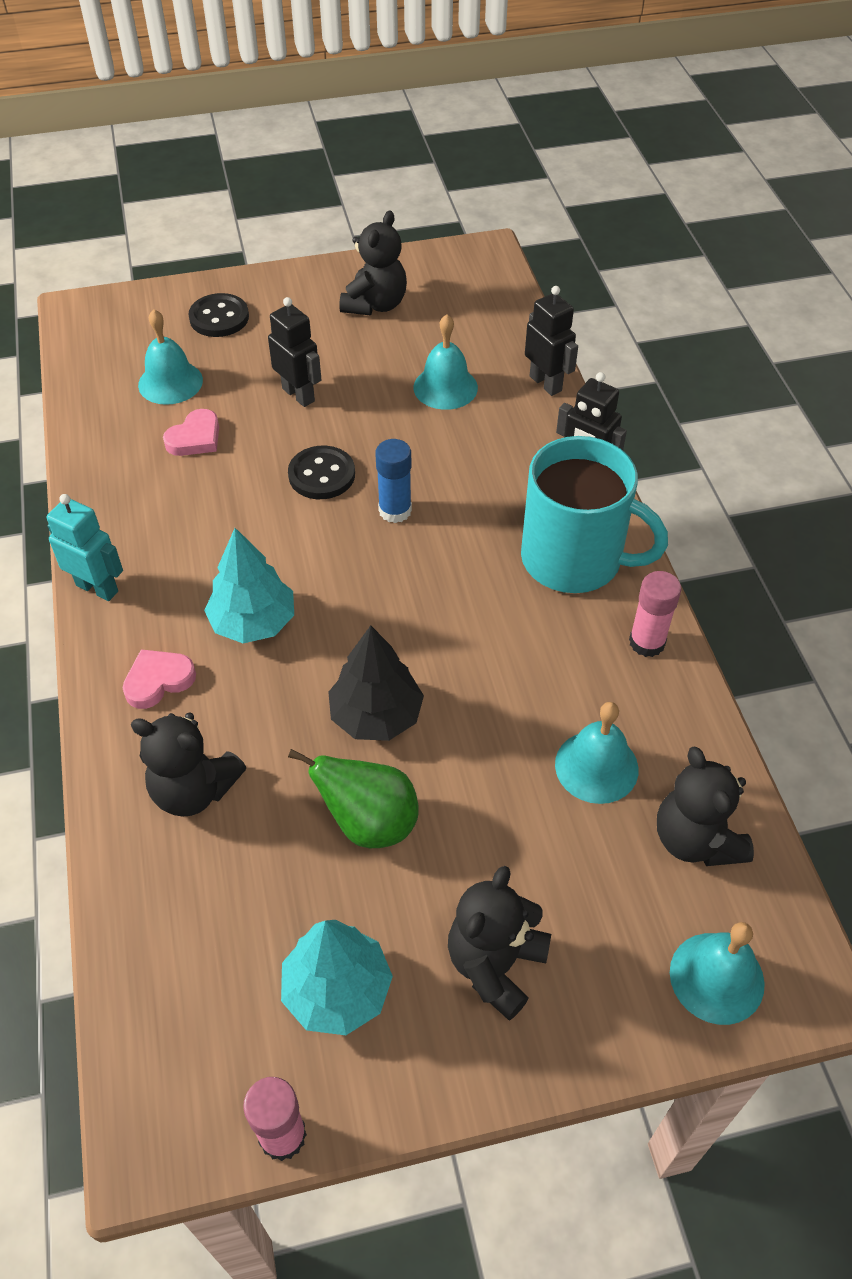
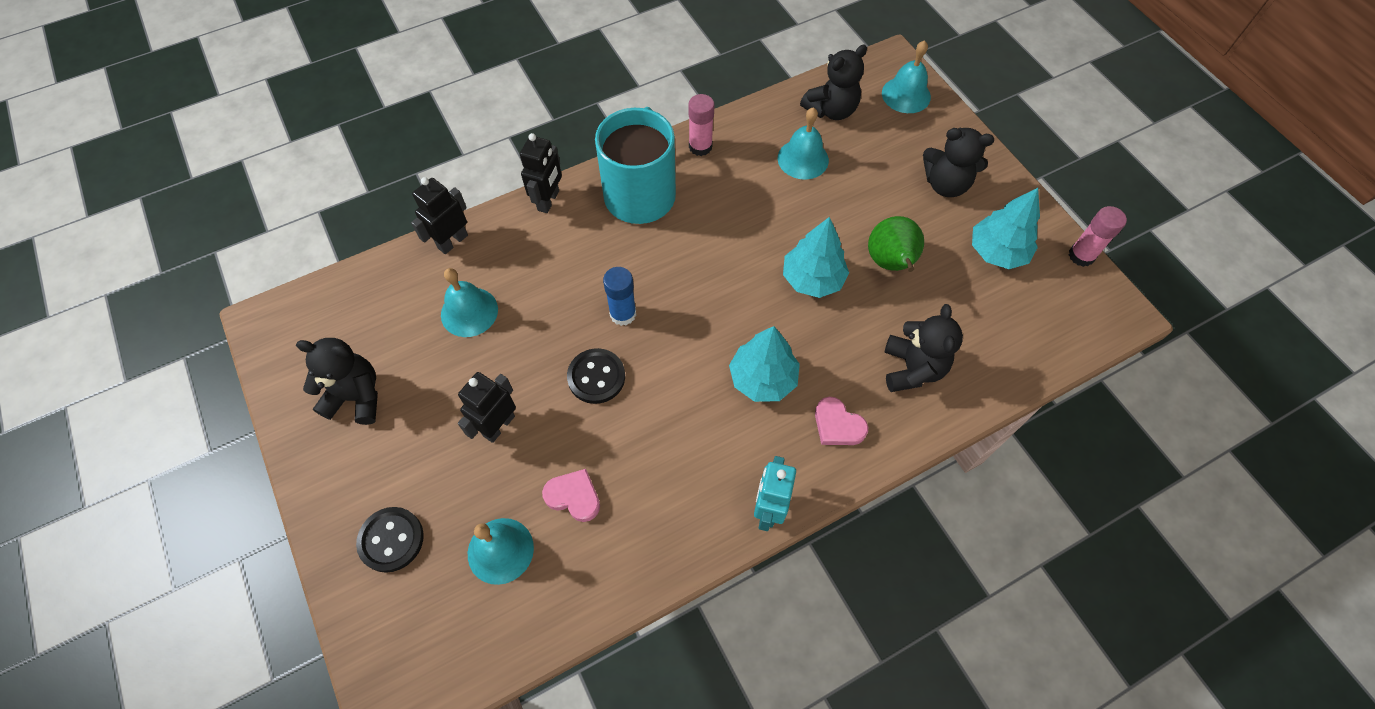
camera: 105 degrees left, 10 degrees up
black tree [328,625,424,741] -> turquoise tree [783,217,849,298]

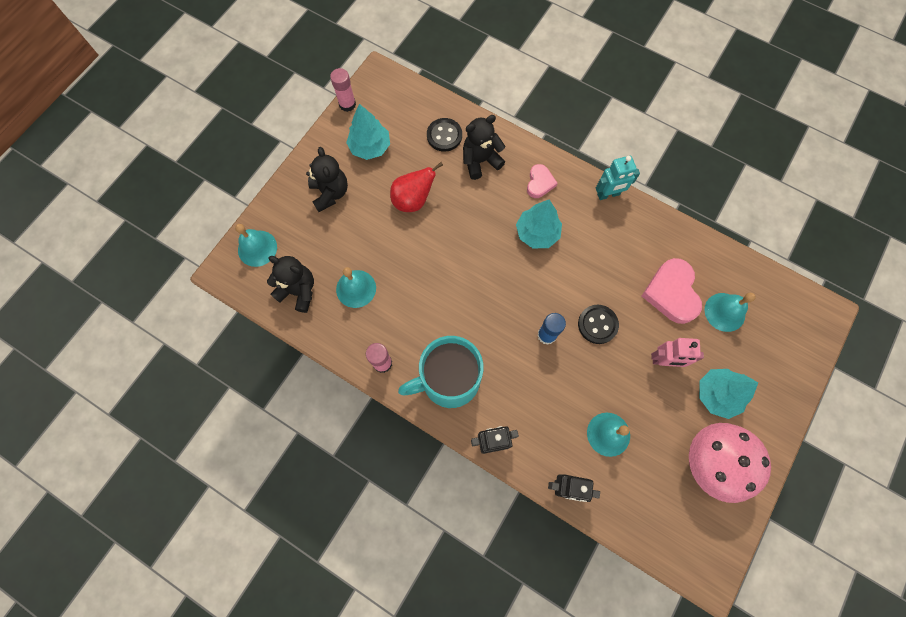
camera: 120 degrees left, 10 degrees up
black teddy bear [296,338,378,425] -> pink mushroom [689,423,771,503]
black button [356,507,424,573] -> black button moved to [427,118,462,152]
black robot [458,372,516,443] -> pink robot [651,338,704,367]
pink heart [542,469,600,522] -> pink heart [642,258,702,324], size x1.74
turquoise tree [783,217,849,298] -> turquoise tree moved to [699,369,758,419]
green pear [868,216,924,272] -> red pear [390,162,443,212]

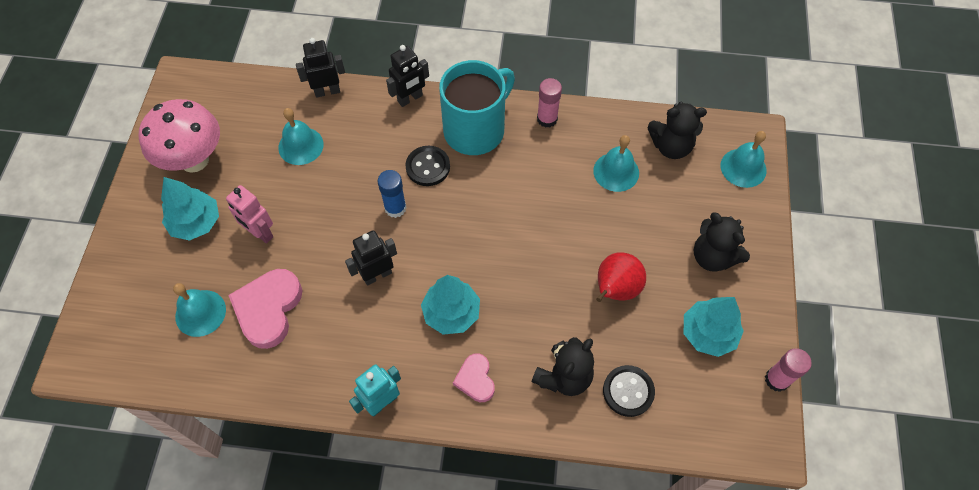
camera: 155 degrees right, 10 degrees down
black button [578,305,619,344] -> black button moved to [405,146,450,186]
pink heart [642,258,702,324] -> pink heart turned 135 degrees counterclockwise [228,269,302,349]
pink robot [651,338,704,367] -> pink robot turned 120 degrees counterclockwise [226,185,273,244]
none -> black robot [345,230,397,286]

